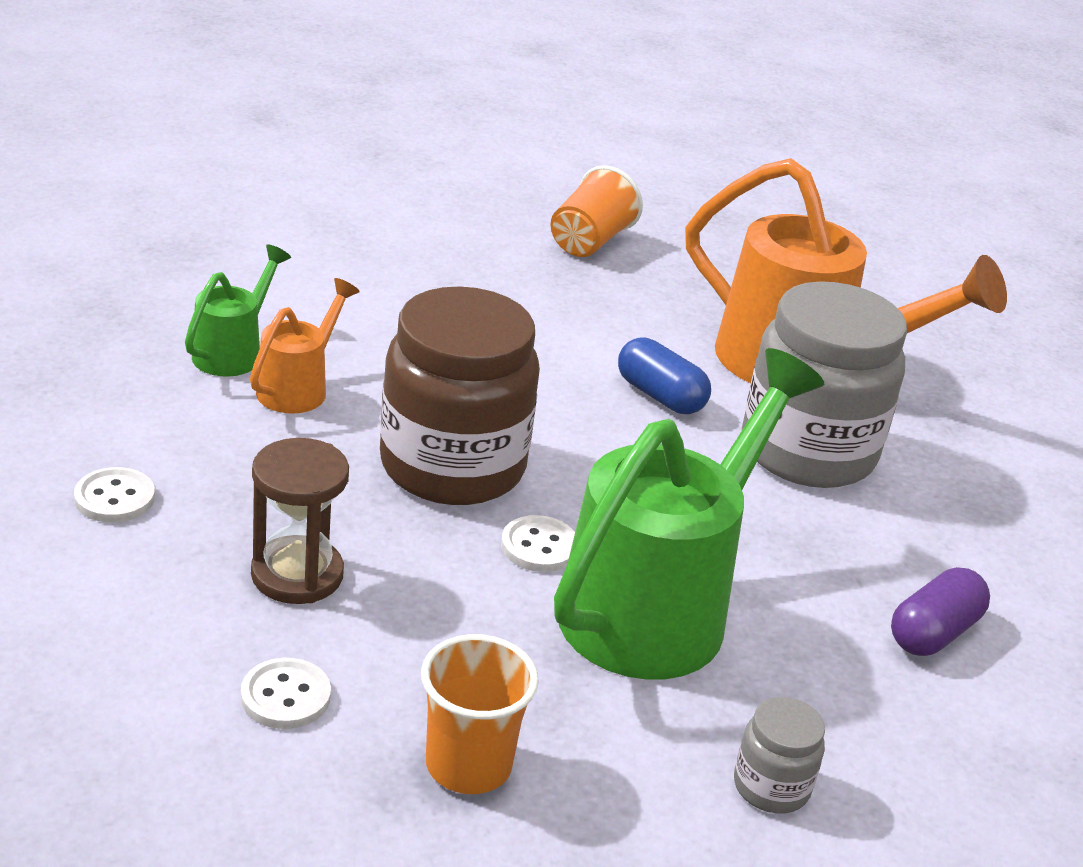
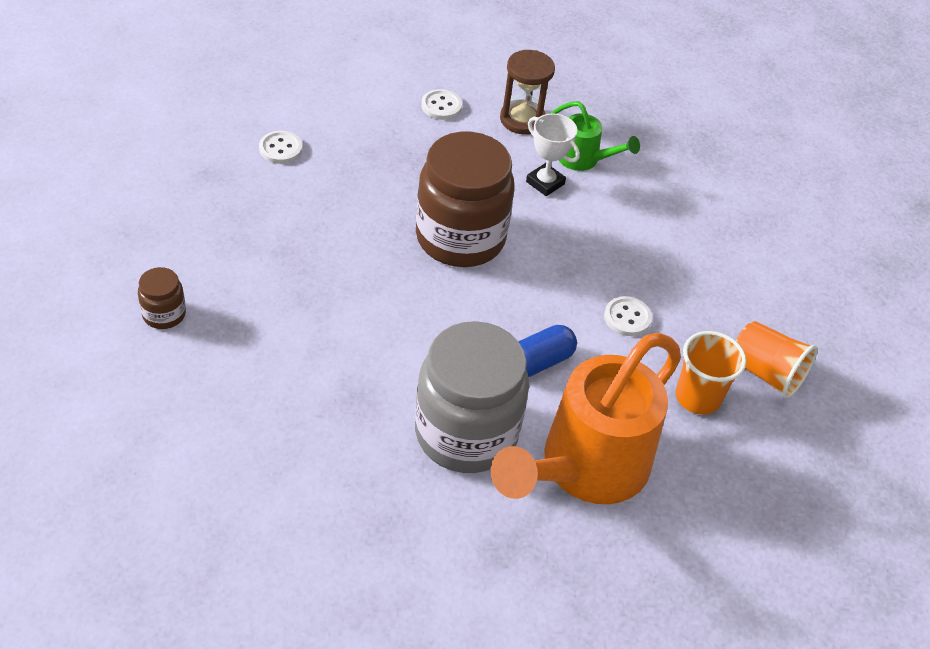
camera: 100 degrees right, 15 degrees up
orange watering can [250,278,360,414] -> white trophy [526,113,580,196]
brown hourglass [251,438,349,604] -> brown hourglass moved to [500,50,555,135]
orange cup [421,634,539,794] -> orange cup moved to [676,331,746,415]
white button [501,515,575,572] -> white button moved to [604,296,652,336]
green watering can [554,348,824,680] -> none
grey jar [734,697,825,814] -> brown jar [138,267,186,329]
purple capsule [891,567,990,656] -> none

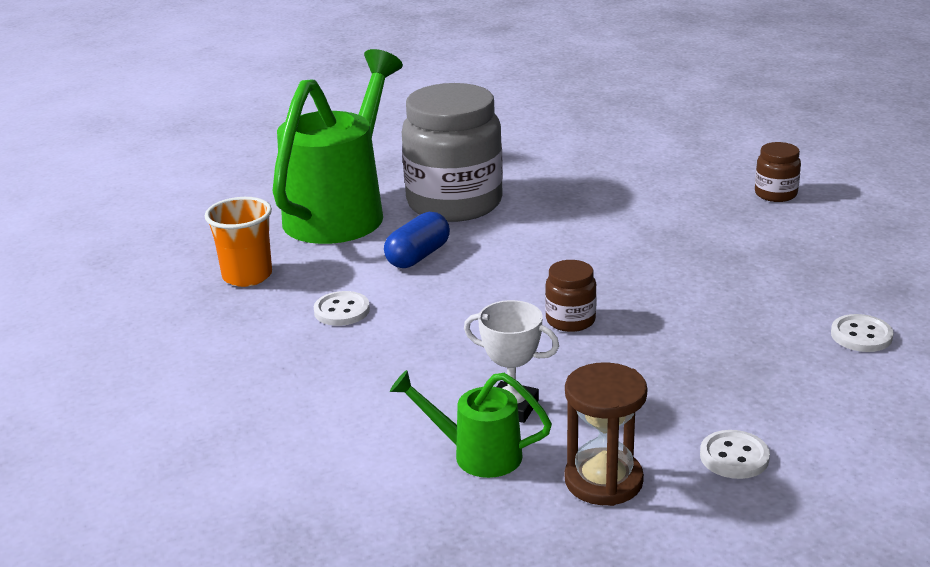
camera: 165 degrees right, 20 degrees down
brown jar [416,132,514,267] -> brown jar [545,260,597,332], size x0.43
orange watering can [491,333,681,504] -> green watering can [272,49,403,244]
orange cup [735,321,818,399] -> none

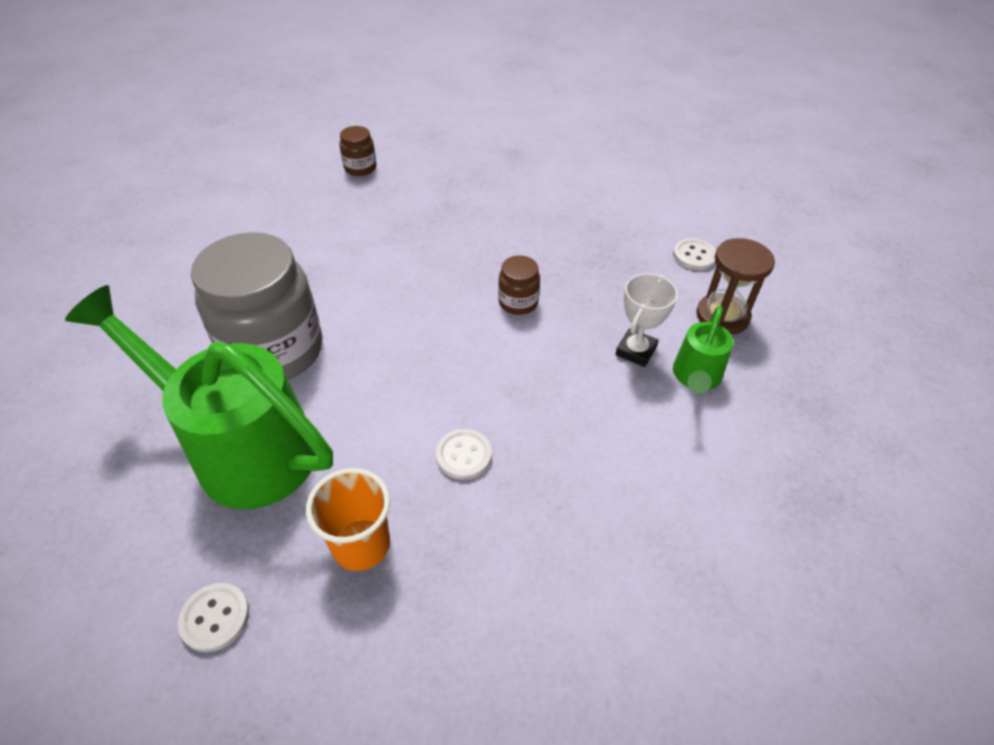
camera: 85 degrees left, 20 degrees up
blue capsule [384,212,450,268] -> none
white button [831,314,894,352] -> white button moved to [178,583,249,652]

